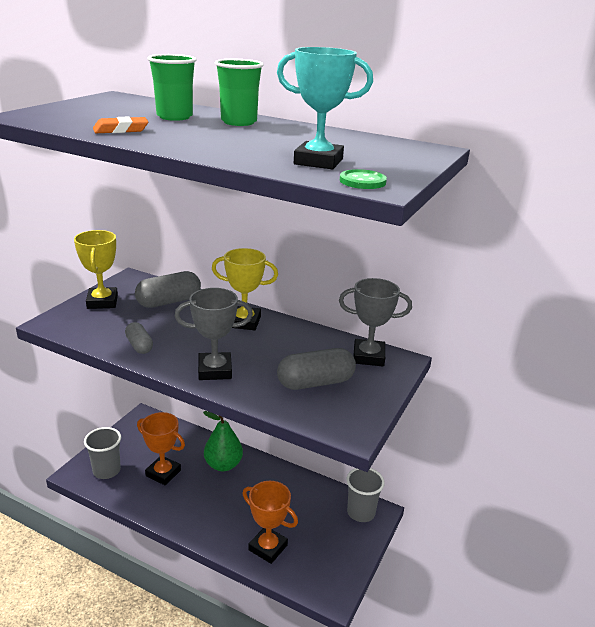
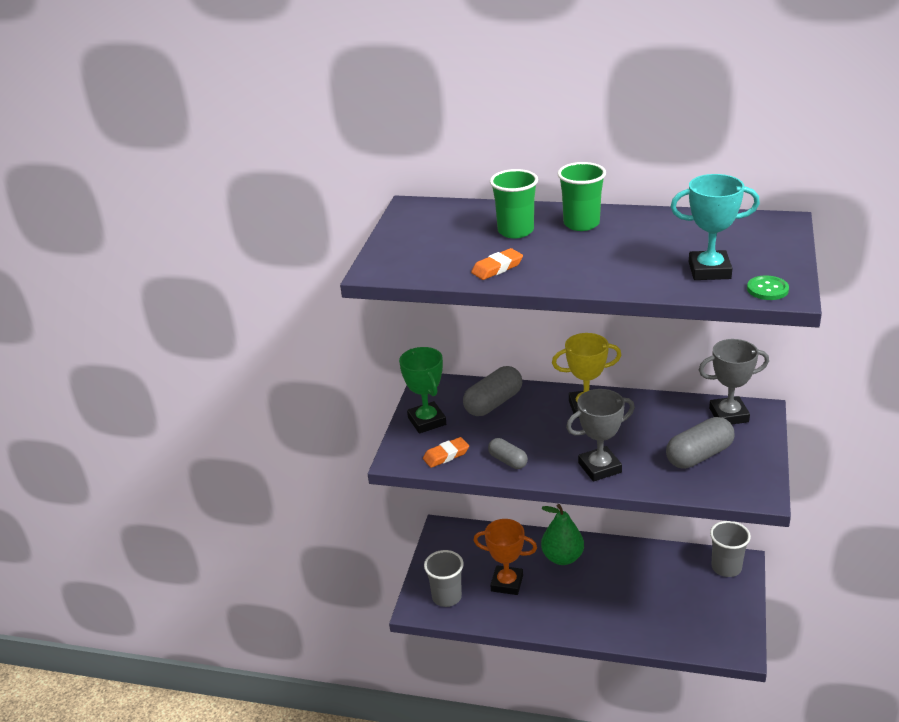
camera: 10 degrees left, 5 degrees up
yellow trophy [74,230,118,309] -> green trophy [399,347,446,433]
orange trophy [242,481,298,564] -> none
none -> orange eraser [423,437,469,468]

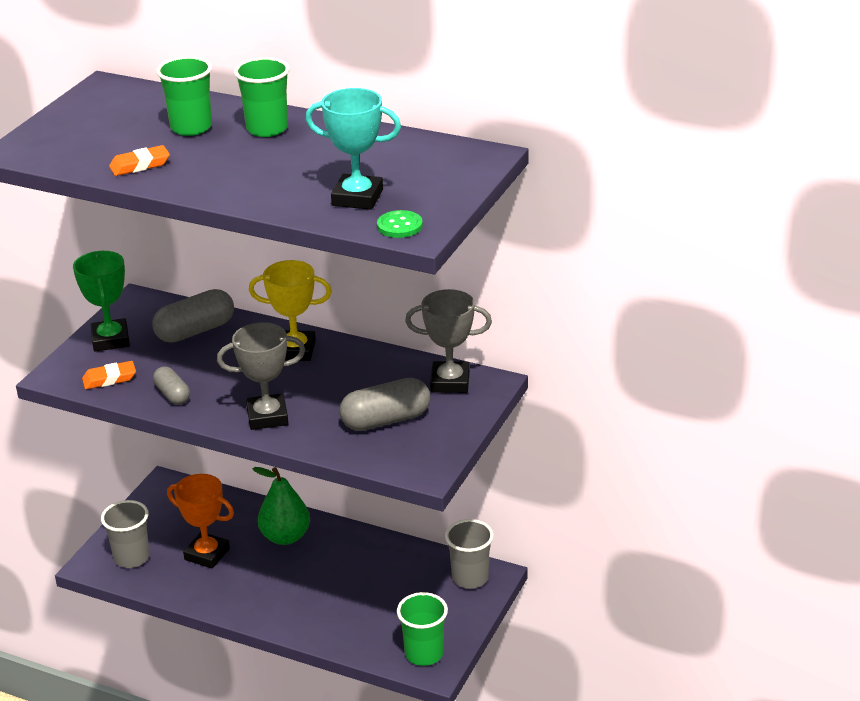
camera: 10 degrees right, 0 degrees up
none -> green cup [397,592,448,666]

